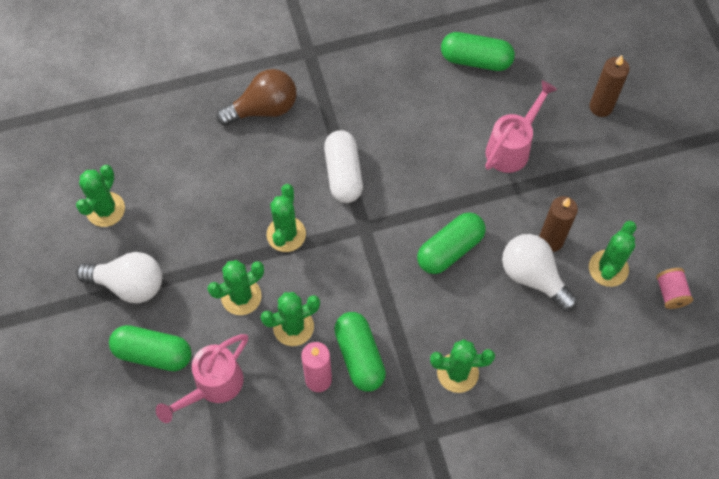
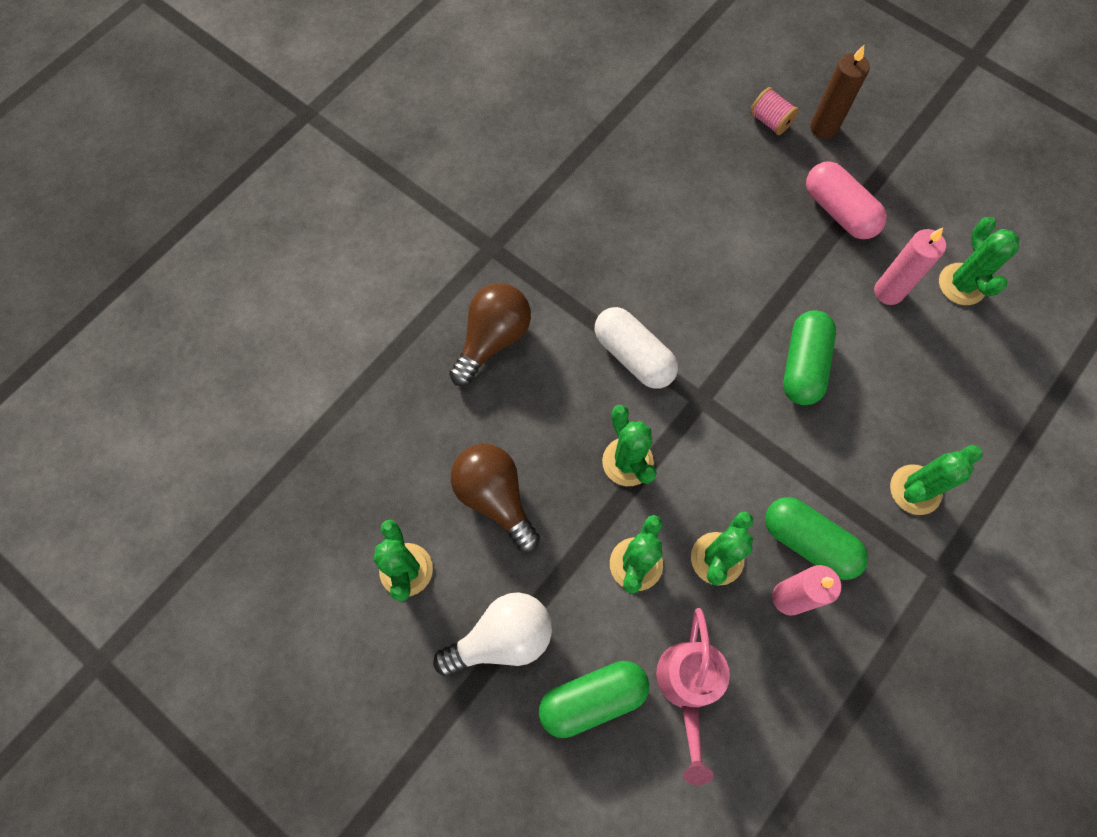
camera: 35 degrees left, 5 degrees up
green capsule [441,32,515,71] -> none
pink watering can [485,80,557,173] -> none
white light bulb [502,234,577,311] -> none
brown candle [539,196,578,252] -> pink candle [874,228,946,305]
pink spool [656,268,693,309] -> pink spool moved to [750,87,799,135]
none -> brown light bulb [451,444,540,552]
none -> pink capsule [806,161,887,239]

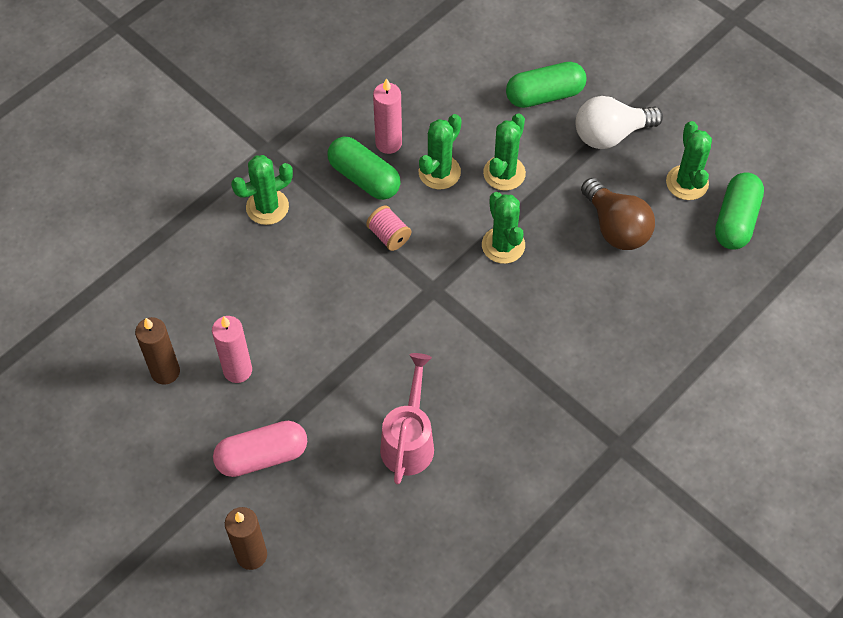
camera: 175 degrees left, 10 degrees down
brown light bulb [449,283,531,386] -> none
white capsule [595,307,678,389] -> none
pink watering can [656,608,730,785] -> pink watering can moved to [380,353,434,484]
pink spool [750,87,799,135] -> pink spool moved to [366,205,411,251]
green capsule [783,310,836,405] -> green capsule moved to [715,172,764,250]
pink capsule [806,161,887,239] -> pink capsule turned 75 degrees counterclockwise [213,421,307,477]
green cactus [939,217,1019,305] -> brown candle [135,317,180,385]

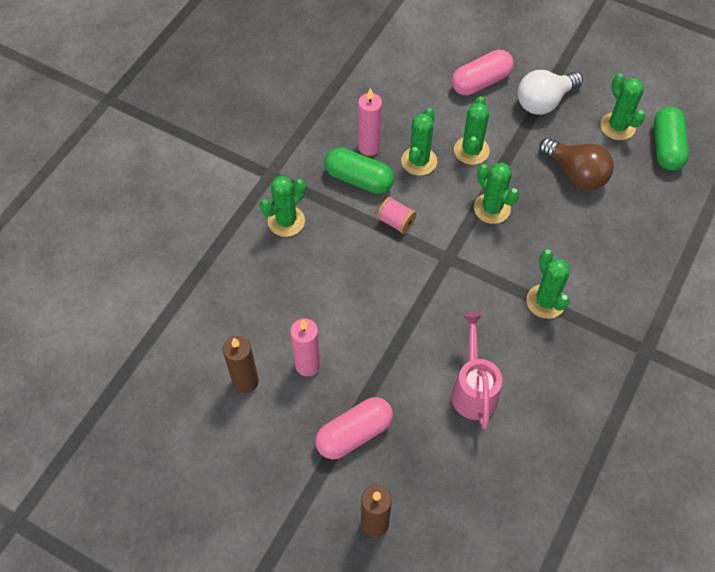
camera: 15 degrees left, 0 degrees up
green capsule [506,62,587,108] -> pink capsule [452,50,514,95]
none -> green cactus [527,249,570,319]

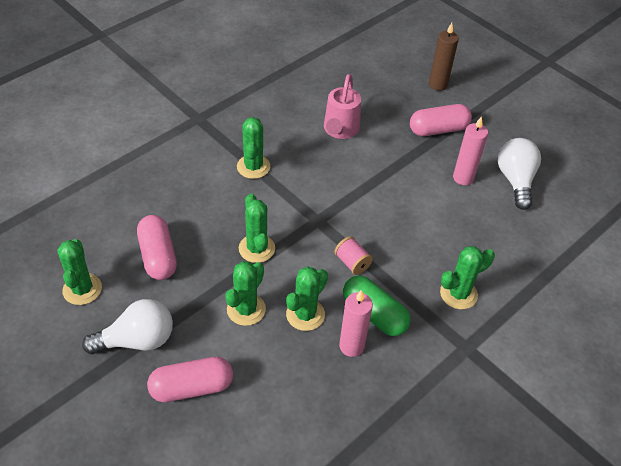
camera: 165 degrees left, 10 degrees down
brown candle [223,336,259,393] -> white light bulb [498,138,541,210]
brown light bulb [539,138,614,190] -> pink capsule [137,215,177,280]
green capsule [654,107,689,171] -> none

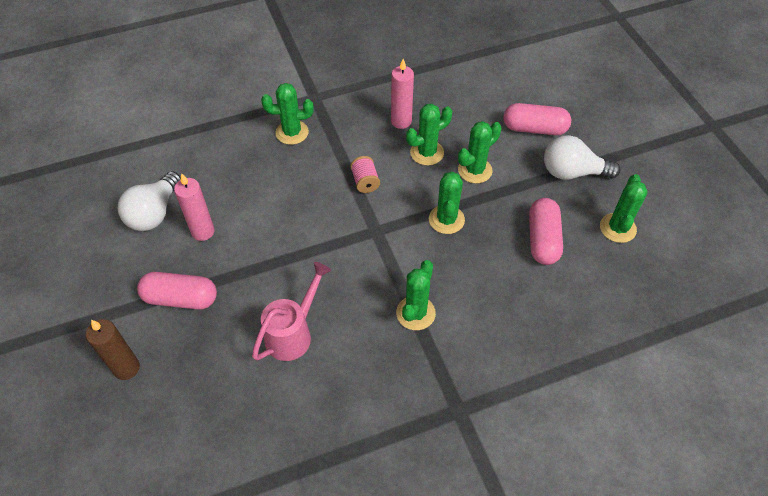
camera: 155 degrees left, 5 degrees up
green capsule [343,276,411,336] -> none

